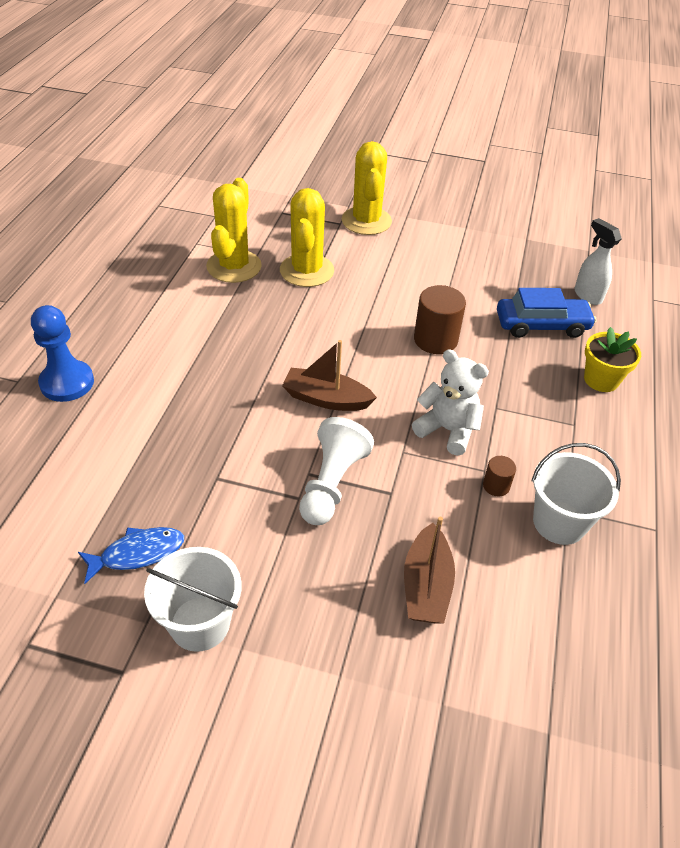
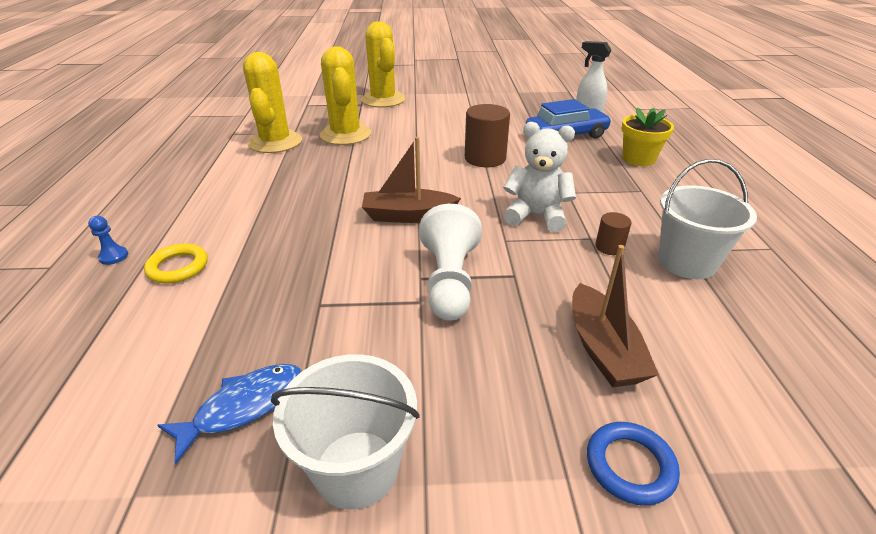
camera: 15 degrees left, 10 degrees down
blue pawn [31,305,94,402] -> blue pawn [88,216,128,265], size x0.43
none -> yellow ring [144,243,208,284]
none -> blue ring [587,422,680,506]

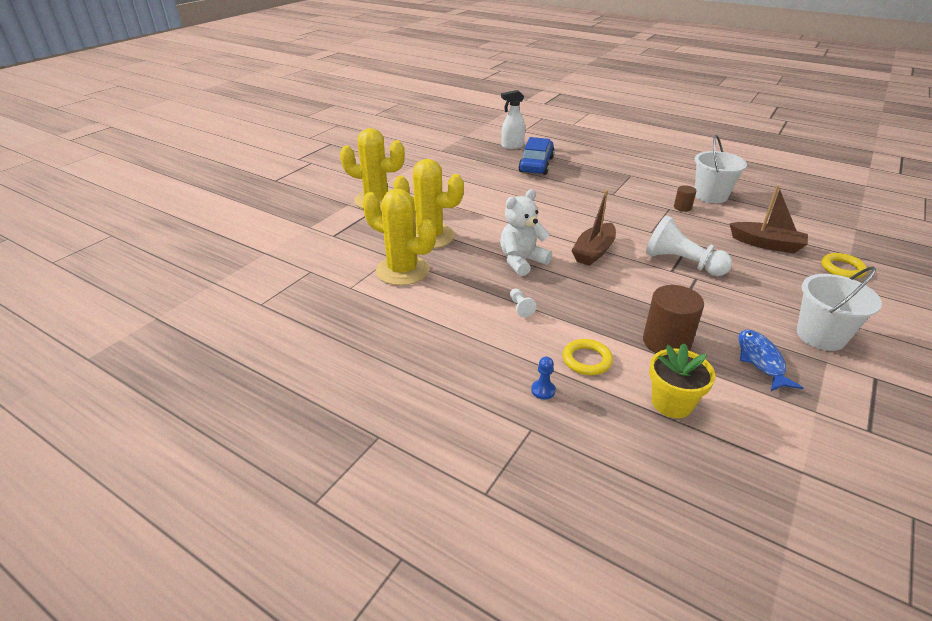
camera: 55 degrees left, 0 degrees up
brown cylinder [465,104,510,167] -> brown cylinder moved to [643,285,704,353]
white teddy bear [503,122,576,232] -> white teddy bear moved to [500,189,552,276]
blue ring [587,422,680,506] -> yellow ring [821,253,867,279]
yellow flower pot [621,108,674,166] -> yellow flower pot moved to [649,343,715,418]
none -> white pawn [510,288,537,317]

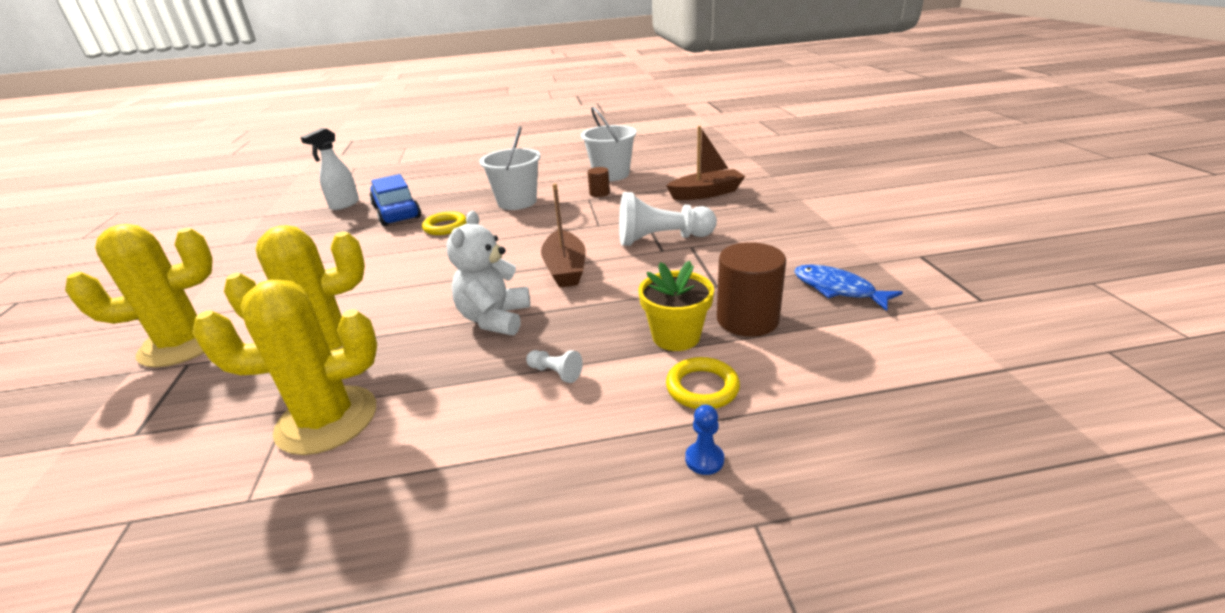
camera: 40 degrees left, 5 degrees down
yellow flower pot [649,343,715,418] -> yellow flower pot moved to [639,260,714,351]
white bucket [797,266,882,351] -> white bucket moved to [479,126,541,210]
yellow ring [821,253,867,279] -> yellow ring moved to [422,211,466,235]

